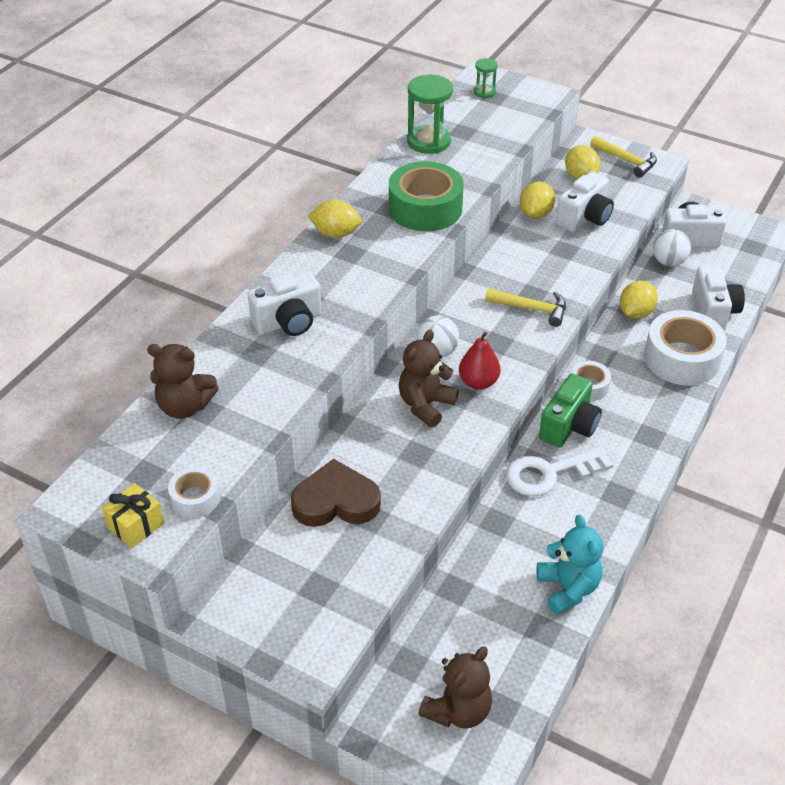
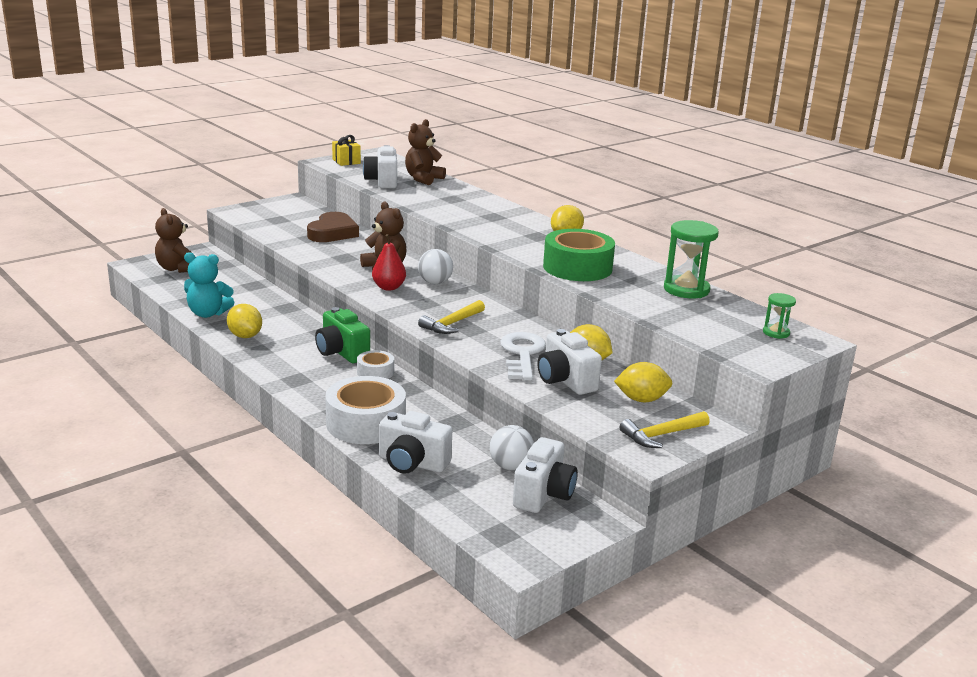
camera: 110 degrees right, 20 degrees down
white tape [168,467,220,518] -> none
white camera [247,271,322,336] -> white camera moved to [363,145,397,188]
white key [506,447,613,496] -> white key moved to [501,332,546,381]
yellow lemon [620,281,658,319] -> yellow lemon moved to [227,304,262,338]

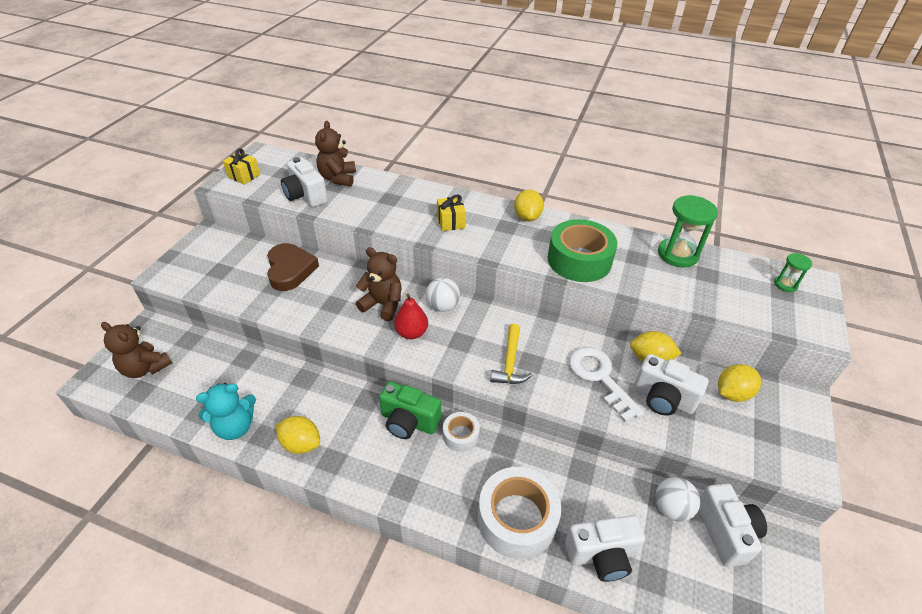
camera: 30 degrees left, 20 degrees up
yellow hammer [619,411,710,448] -> none
none -> yellow gift [437,195,466,231]

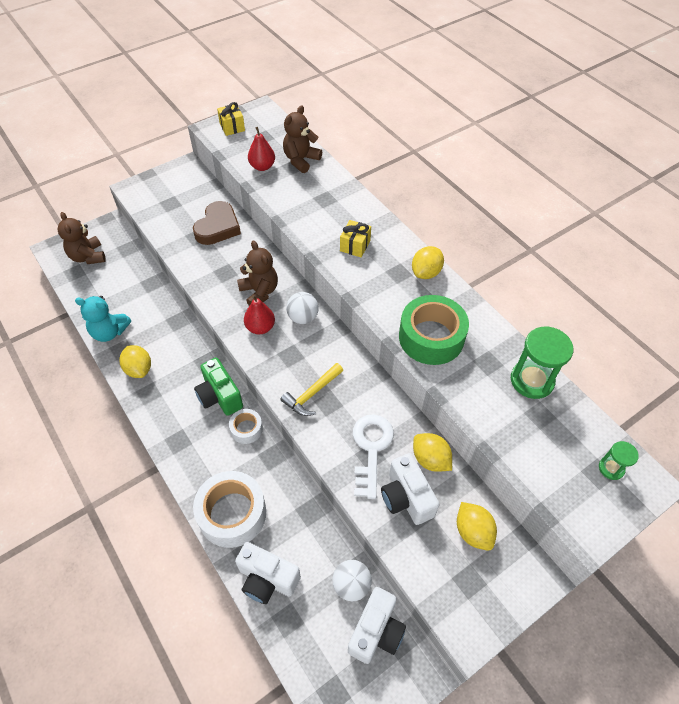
camera: 35 degrees right, 10 degrees up
white camera [281,157,328,207] -> red pear [248,127,275,171]
yellow lemon [718,364,761,402] -> yellow lemon turned 60 degrees clockwise [457,502,497,551]

